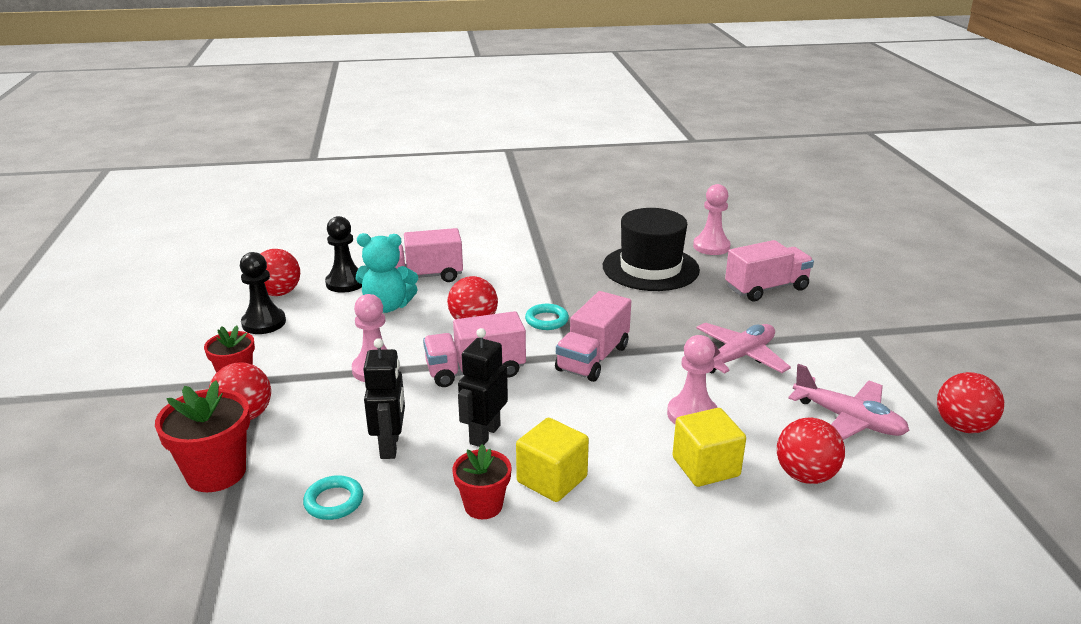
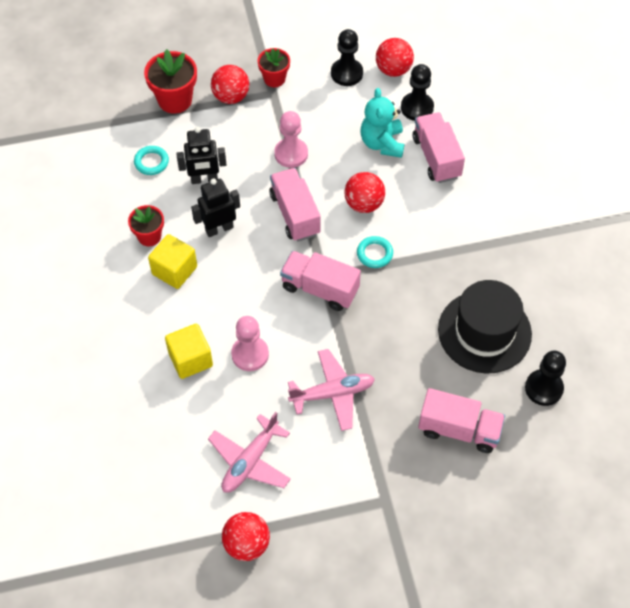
camera: 85 degrees right, 30 degrees up
black robot [458,328,508,447] -> black robot turned 45 degrees counterclockwise [191,178,240,237]
pink pawn [693,184,731,255] -> black pawn [525,351,566,406]
pink plane [696,323,791,374] -> pink plane turned 60 degrees counterclockwise [288,349,375,431]
pink truck [725,240,814,301] -> pink truck turned 45 degrees counterclockwise [418,388,505,453]
red ball [777,418,845,484] -> none

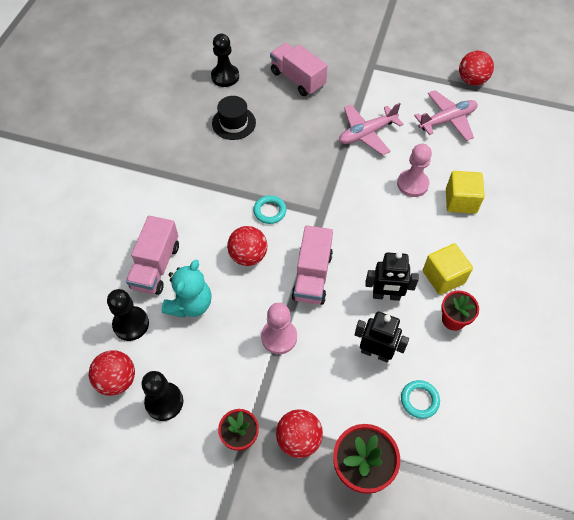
camera: 150 degrees left, 0 degrees up
pink truck [280,251,361,311] -> none
pink plane [288,349,375,431] -> pink plane turned 45 degrees counterclockwise [339,103,404,155]
black hat [438,280,532,374] -> black hat [212,96,256,140], size x0.59

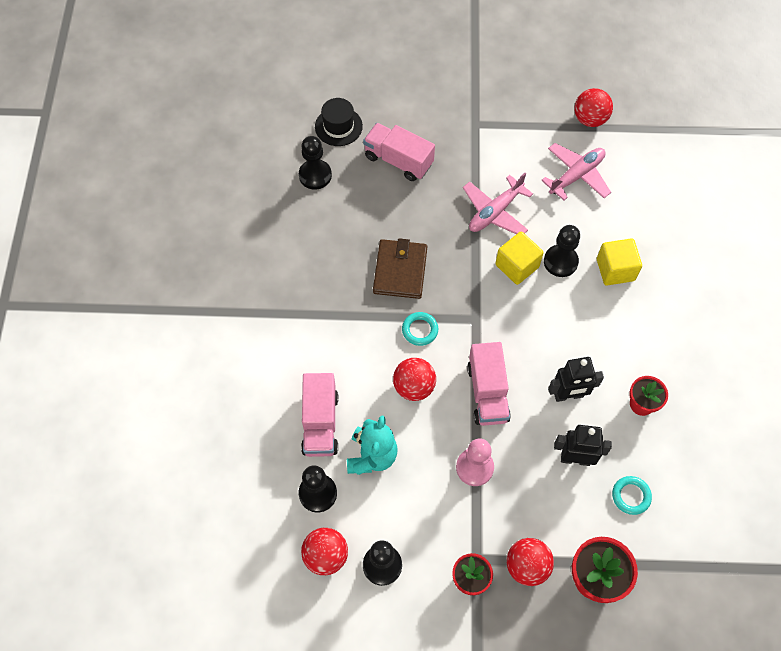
camera: 15 degrees left, 5 degrees up
black hat [212,96,256,140] -> black hat moved to [315,98,363,146]
pink pawn [397,144,432,197] -> black pawn [544,225,580,277]
yellow cube [423,243,473,295] -> yellow cube moved to [495,231,544,285]
none -> brown wallet [373,238,427,299]

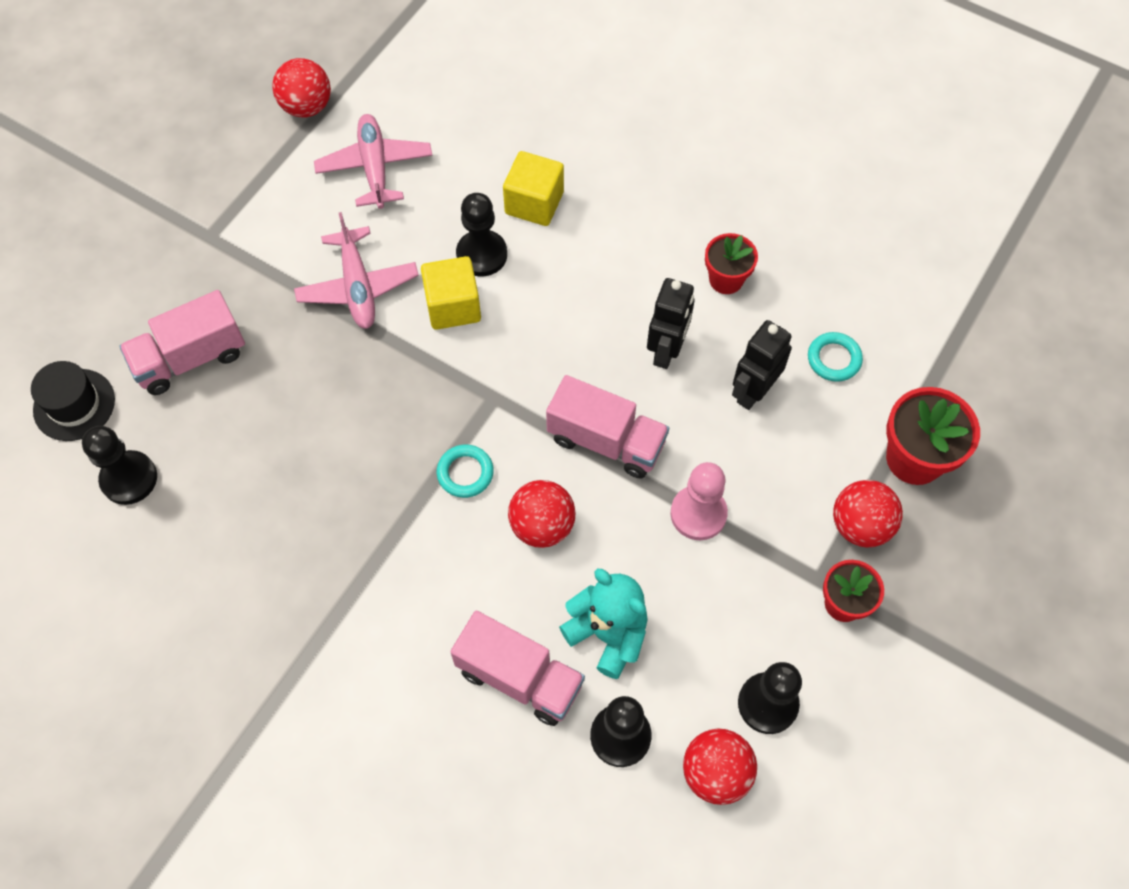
camera: 60 degrees left, 0 degrees up
brown wallet [373,238,427,299] -> none

